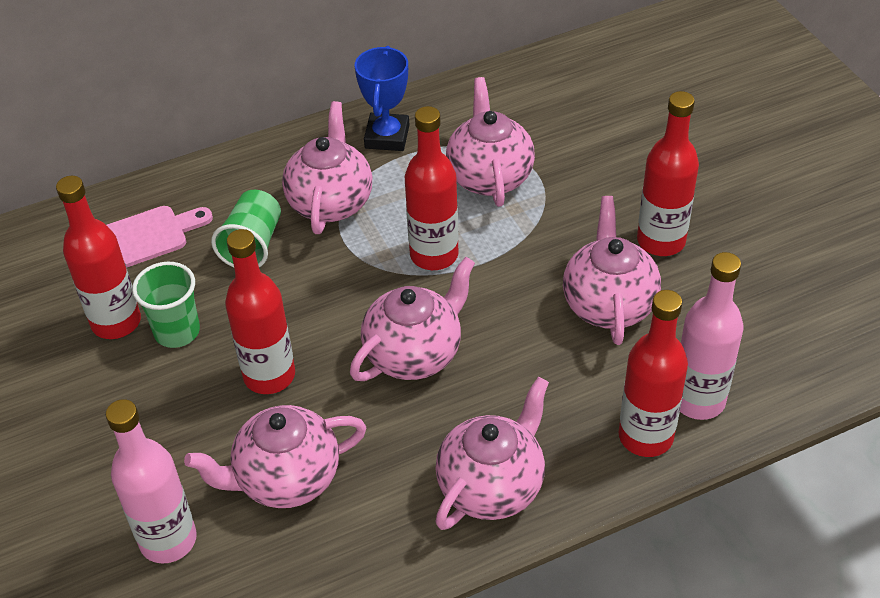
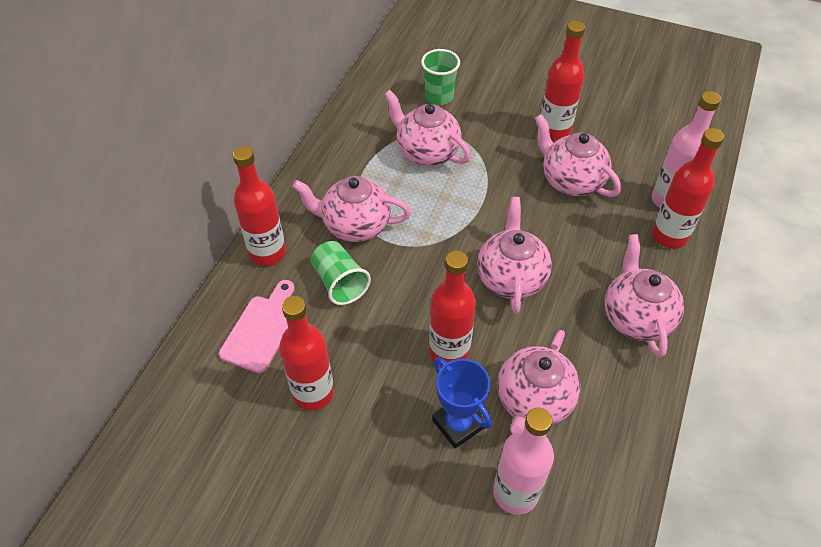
camera: 45 degrees left, 5 degrees up
green cup [132,261,200,348] -> green cup moved to [421,49,460,105]
pink teapot [282,101,372,234] -> pink teapot turned 45 degrees counterclockwise [292,176,411,242]
blue trophy [355,46,409,151] -> blue trophy moved to [432,358,492,448]
red bottle [405,106,459,270] -> red bottle moved to [233,146,286,266]

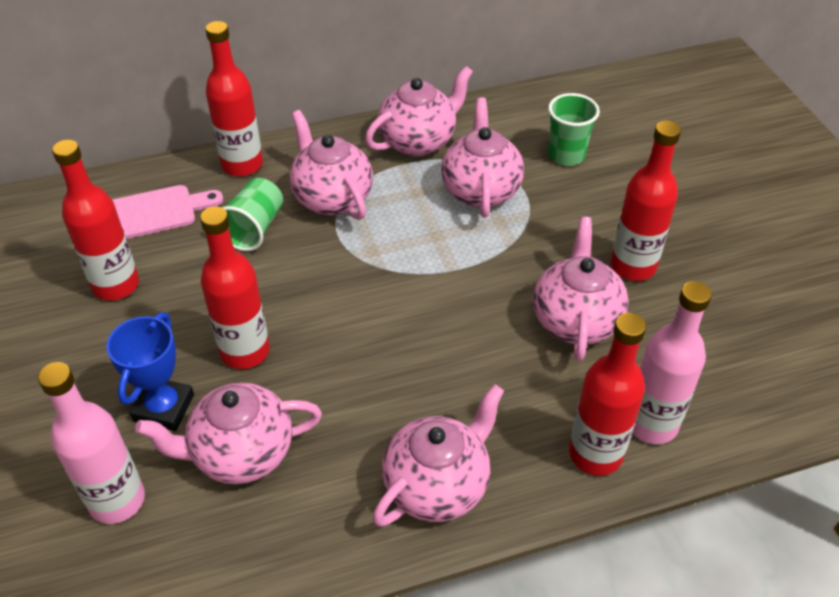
camera: 50 degrees right, 5 degrees down
pink teapot [477,197,552,314] -> pink teapot moved to [365,66,473,156]

